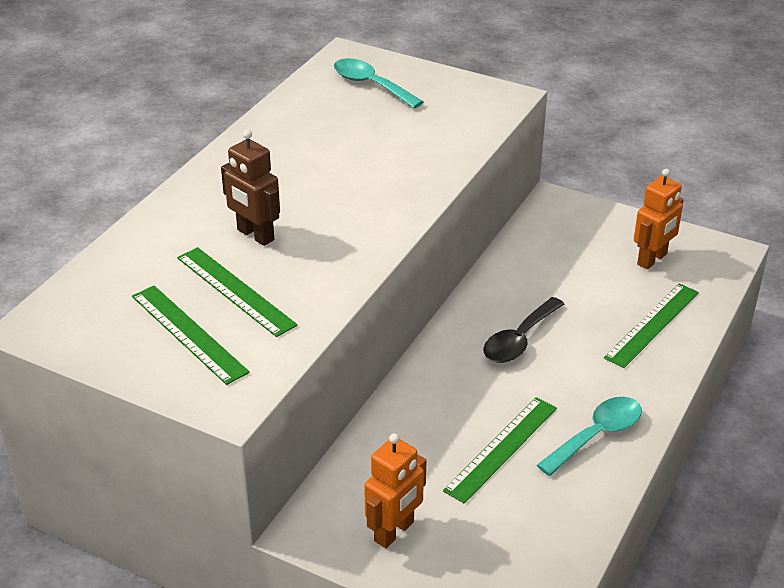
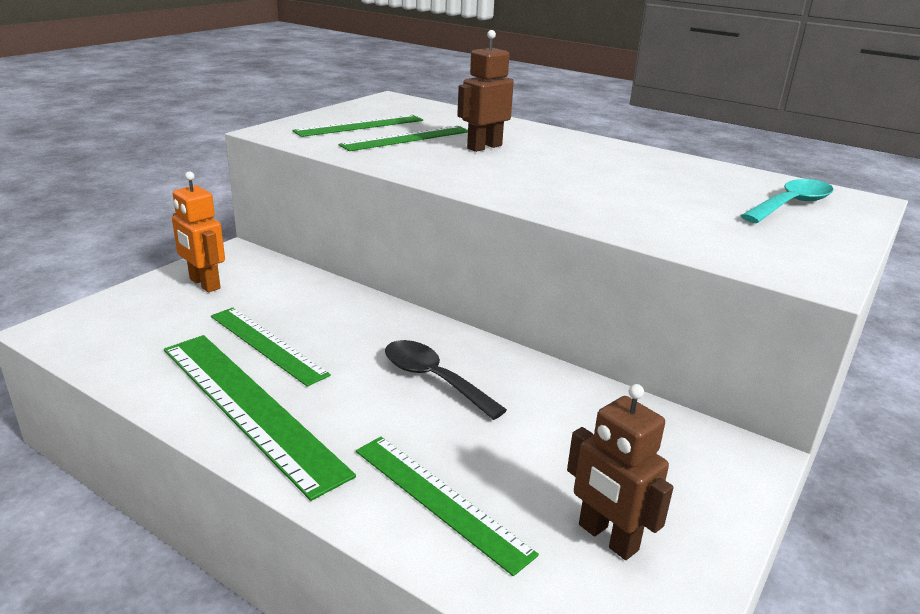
camera: 95 degrees right, 10 degrees down
turquoise spoon [537,397,642,476] -> green ruler [164,335,356,501]
orange robot [634,169,684,269] -> brown robot [567,384,674,560]

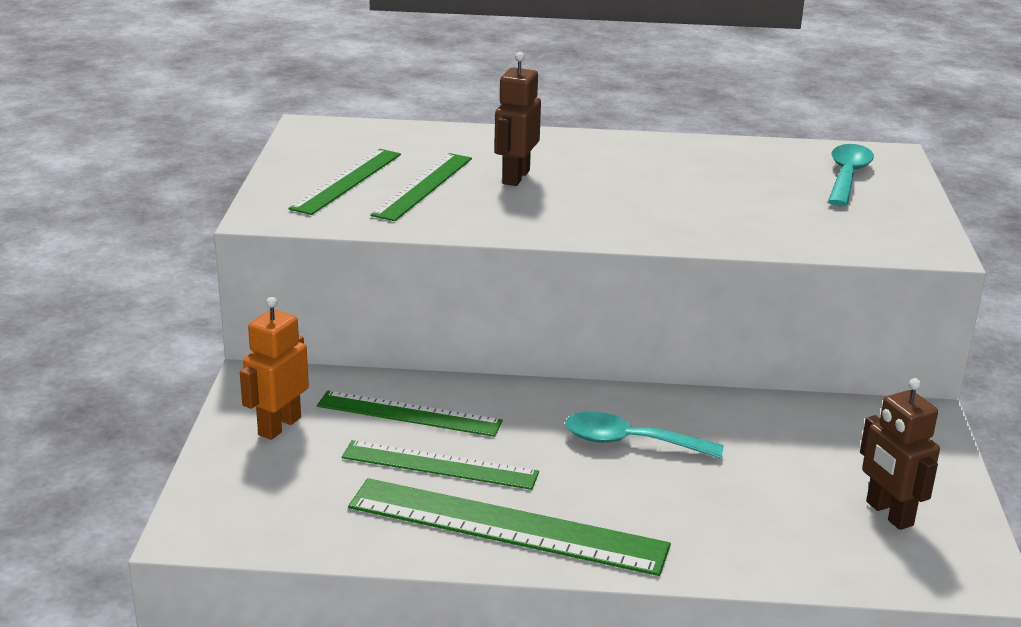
camera: 30 degrees left, 0 degrees up
orange robot [172,171,225,292] -> orange robot turned 105 degrees clockwise [240,297,309,440]
green ruler [356,436,539,576] -> green ruler moved to [317,391,503,437]
black spoon [385,340,507,420] -> turquoise spoon [565,411,724,459]
brown robot [567,384,674,560] -> brown robot turned 45 degrees clockwise [860,378,940,530]

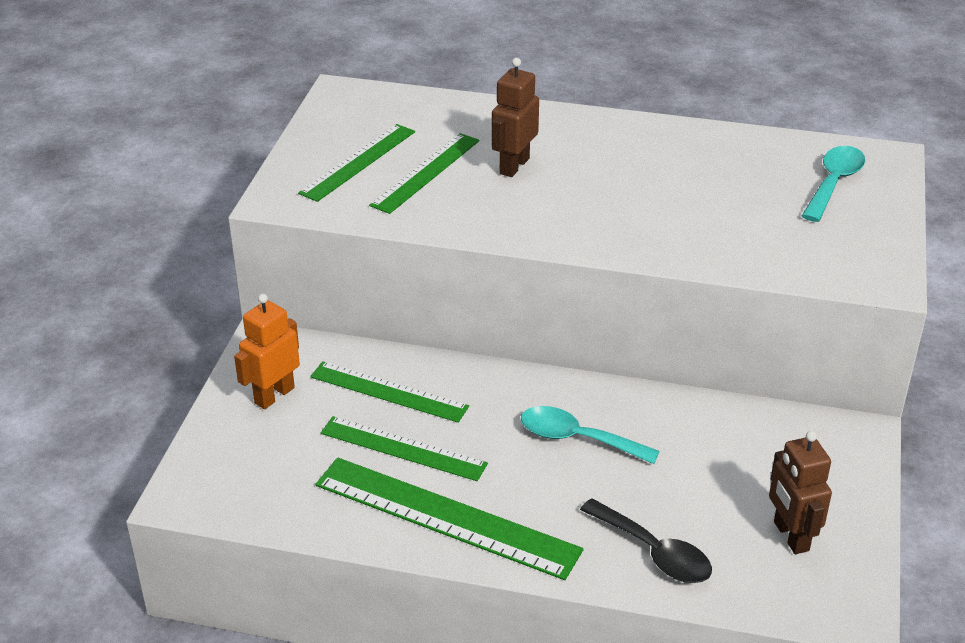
camera: 10 degrees right, 10 degrees up
none -> black spoon [580,498,712,583]

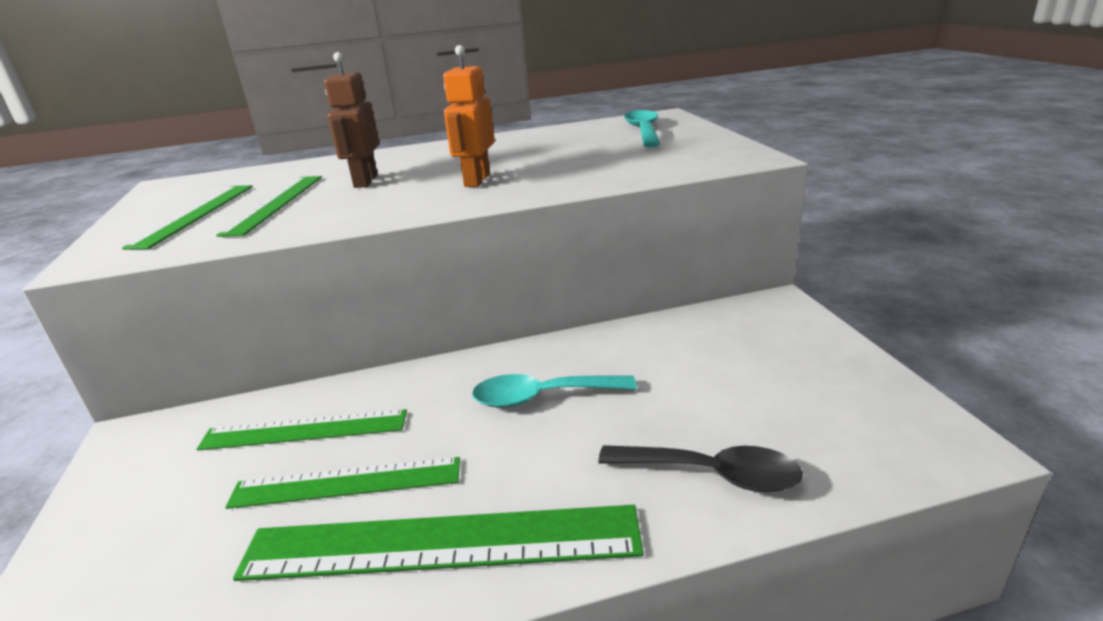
camera: 25 degrees left, 10 degrees down
orange robot [234,294,300,409] -> orange robot moved to [443,45,495,187]
brown robot [769,431,832,554] -> none

